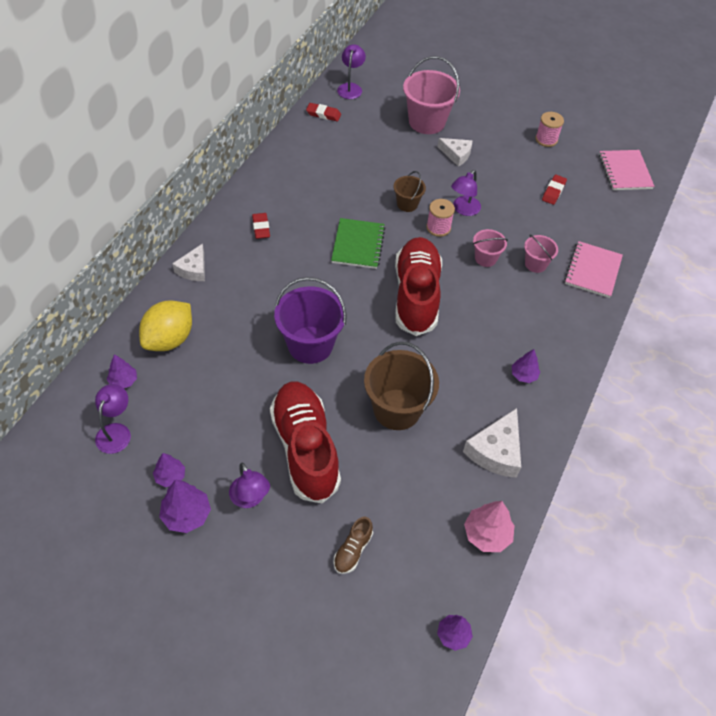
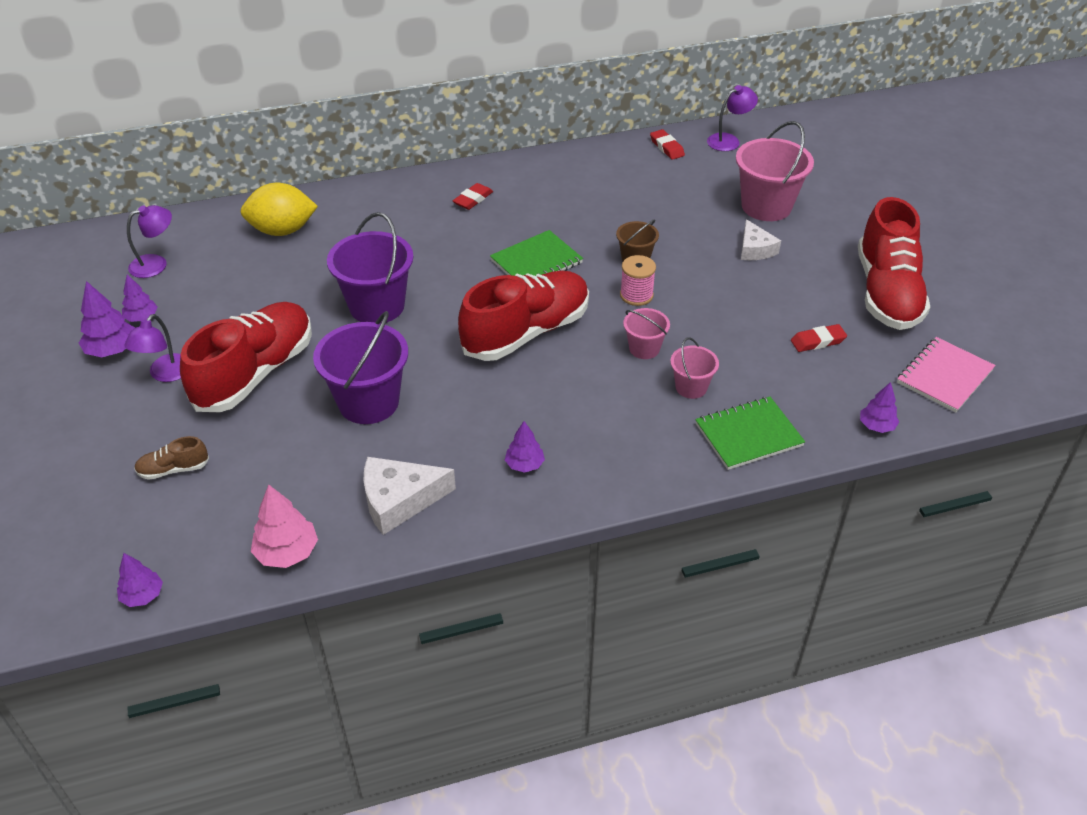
camera: 50 degrees right, 10 degrees down
purple tree [107,354,137,388] -> purple tree moved to [860,382,899,433]
white cheese [172,244,205,281] -> none
brown bucket [364,342,439,430] -> purple bucket [313,311,408,424]
purple lamp [451,170,481,216] -> none
pink spool [535,112,564,147] -> red shoe [858,197,930,330]
pink notebook [564,241,623,298] -> green notebook [695,397,805,470]

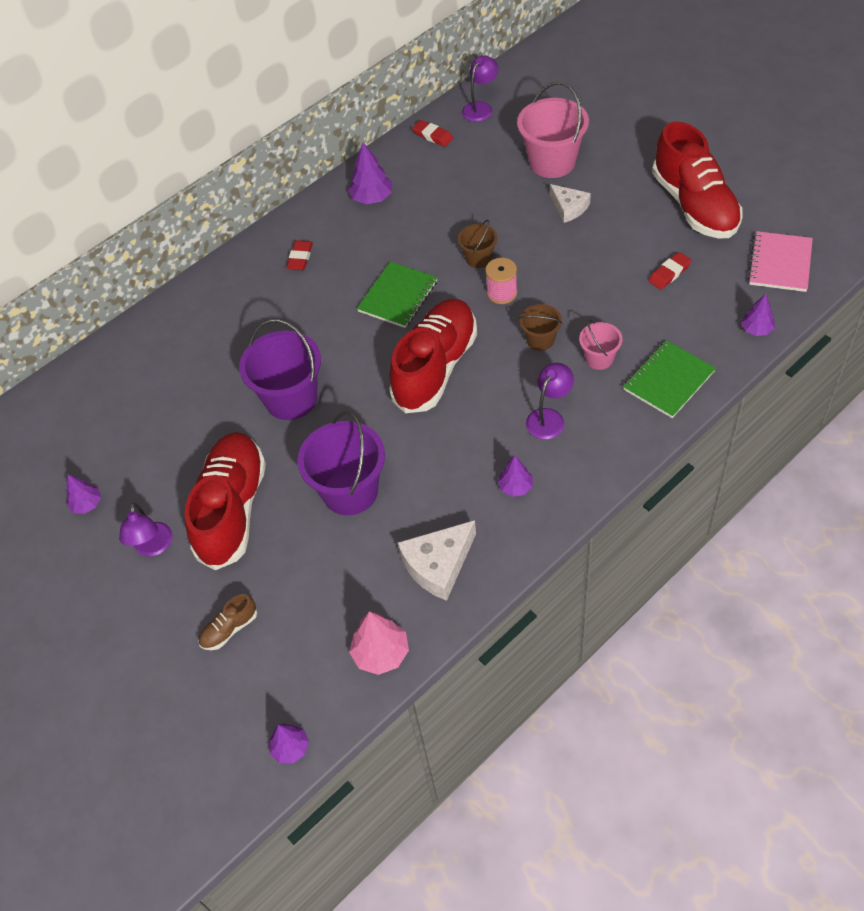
camera: 20 degrees left, 10 degrees up
purple tree [79,281,135,357] -> purple tree moved to [348,142,392,204]
purple lamp [127,205,172,278] -> purple lamp moved to [526,363,574,440]
yellow lemon [240,183,318,236] -> none
pink bucket [623,308,670,359] -> brown bucket [519,304,563,351]

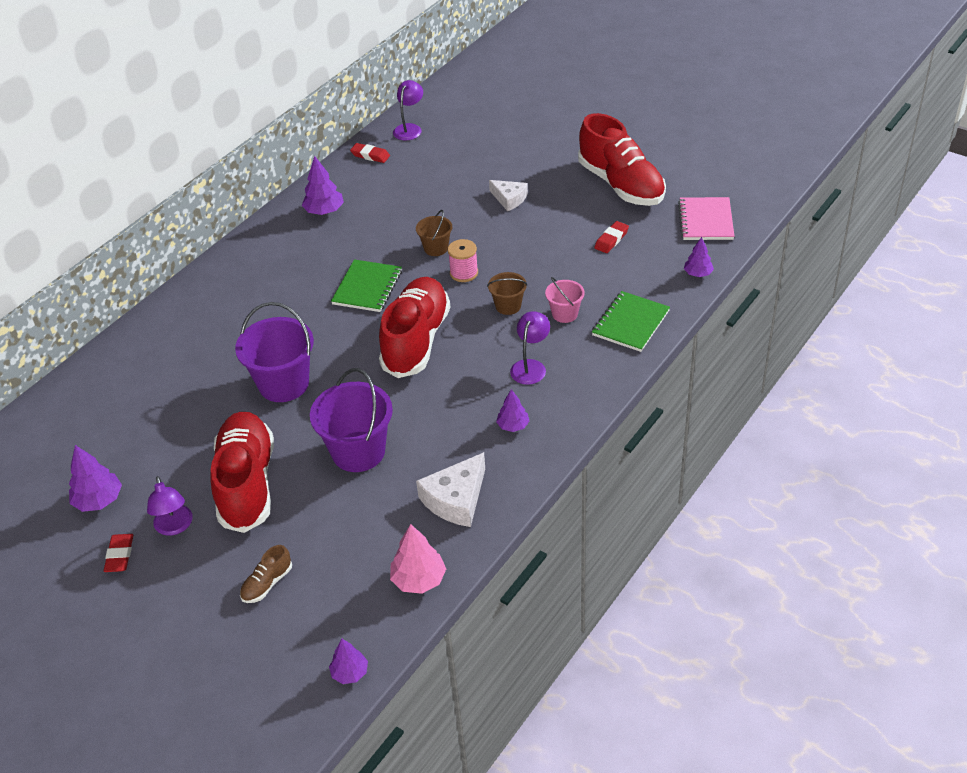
camera: 15 degrees left, 10 degrees down
purple tree [66,474,101,514] -> purple tree [69,445,122,512], size x1.53
red eraser [286,240,313,270] -> red eraser moved to [104,534,134,572]
pink bucket [517,82,589,178] -> none

